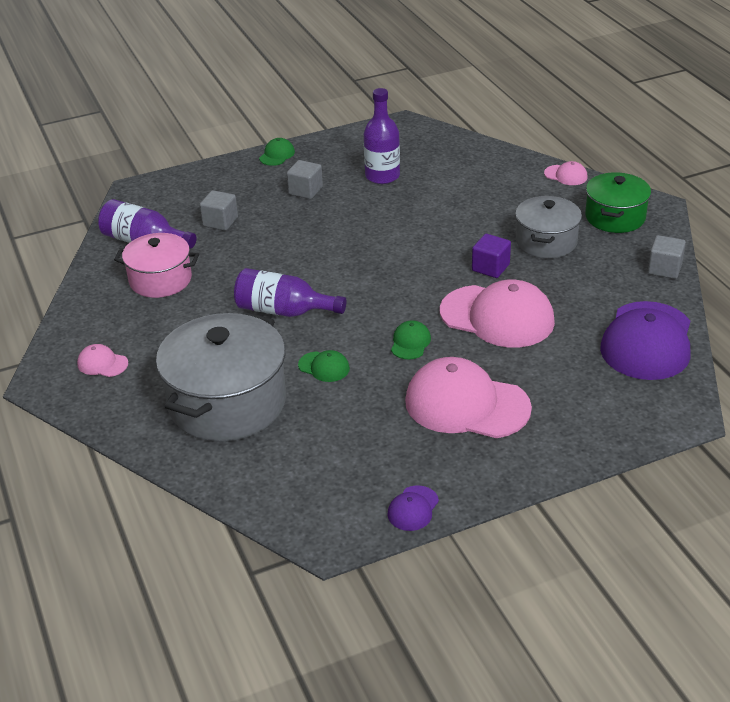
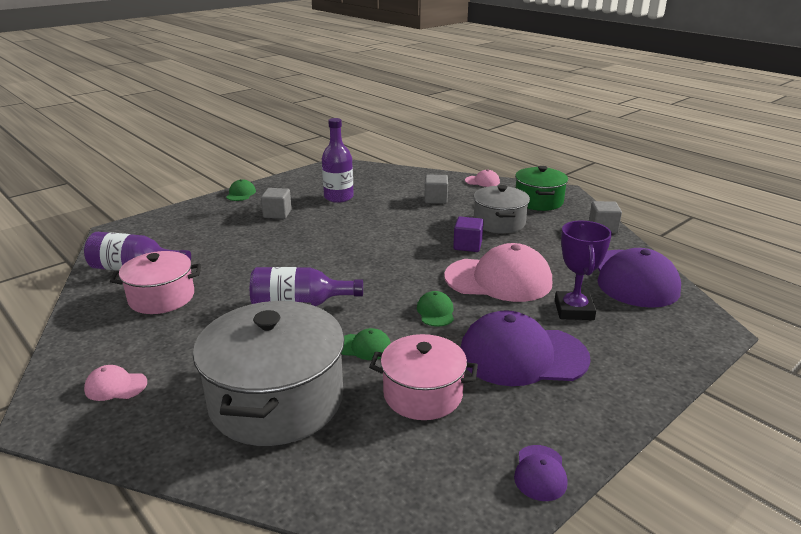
camera: 20 degrees left, 10 degrees down
grey cube [200,190,238,231] -> grey cube moved to [424,175,448,204]
pink cap [405,357,532,438] -> purple cap [460,310,591,386]
none -> pink pot [369,334,478,420]
none -> purple trophy [555,221,612,320]

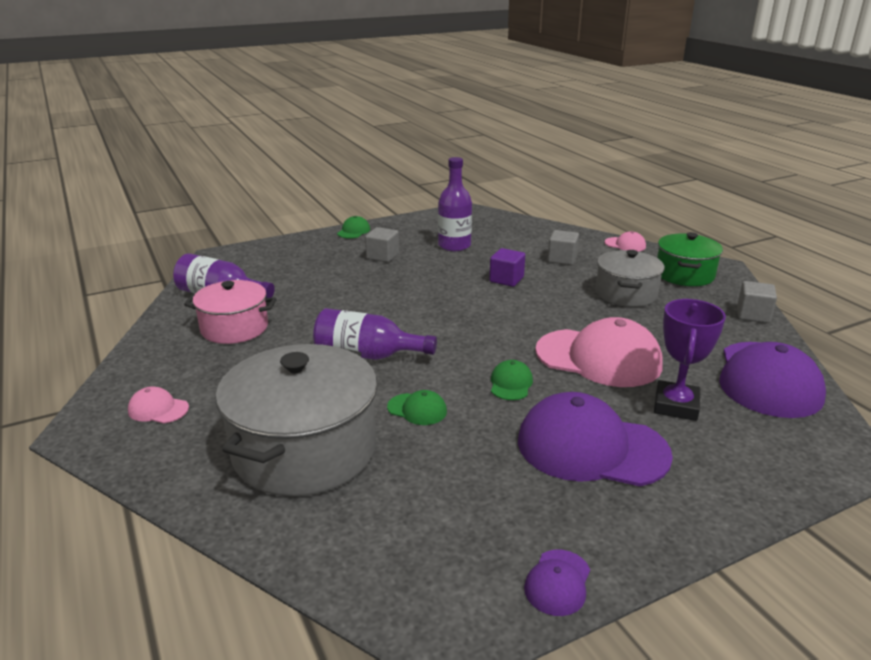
camera: 15 degrees right, 0 degrees up
pink pot [369,334,478,420] -> none
purple cube [453,217,484,252] -> purple cube moved to [489,248,525,287]

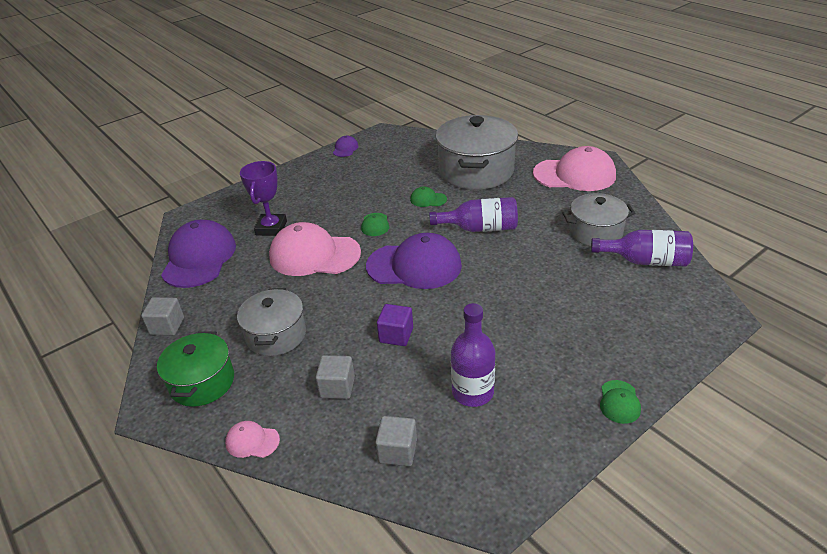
camera: 170 degrees right, 10 degrees up
pink cap [128,387,189,424] -> pink cap [533,146,616,191], size x2.28
pink pot [184,280,277,344] -> grey pot [563,193,635,246]
grey cube [365,227,399,262] -> grey cube moved to [375,416,417,466]
purple cap [518,392,673,486] -> purple cap moved to [366,233,462,289]

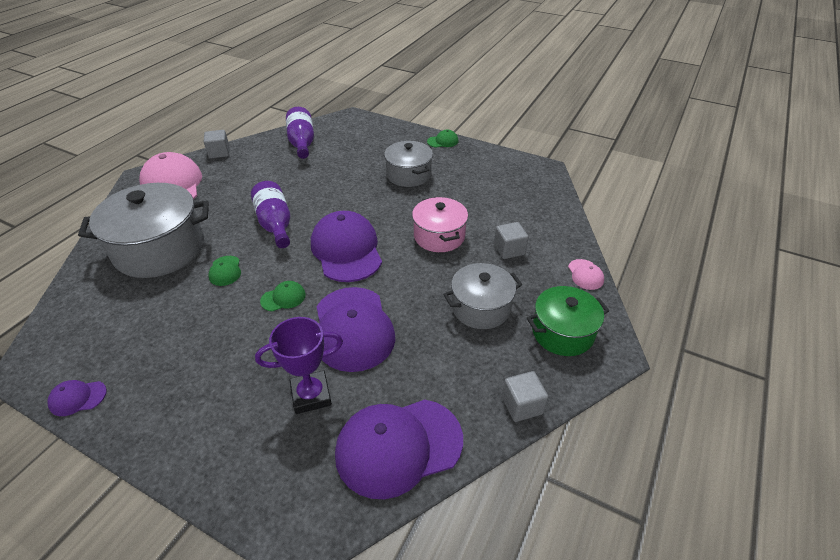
camera: 115 degrees left, 5 degrees up
pink cap [269,222,361,276] -> purple cap [316,287,395,372]
grey cube [375,416,417,466] -> grey cube moved to [204,130,230,159]
purple cube [377,304,413,346] -> pink pot [412,197,468,252]
purple bottle [451,303,495,407] -> none
grey pot [563,193,635,246] -> grey pot moved to [384,141,433,187]

